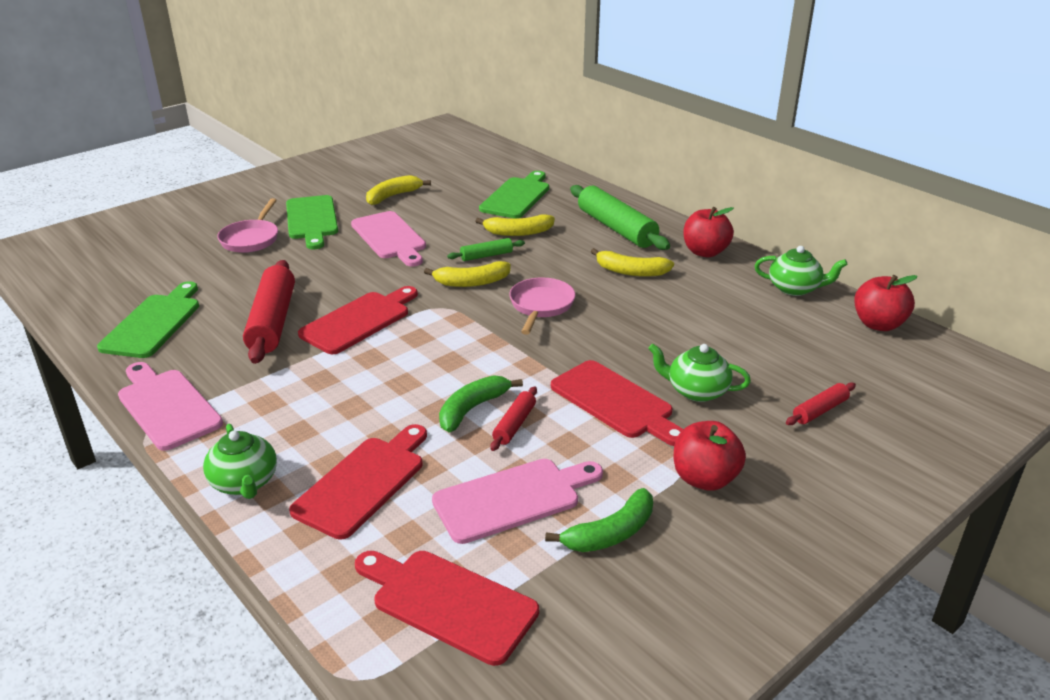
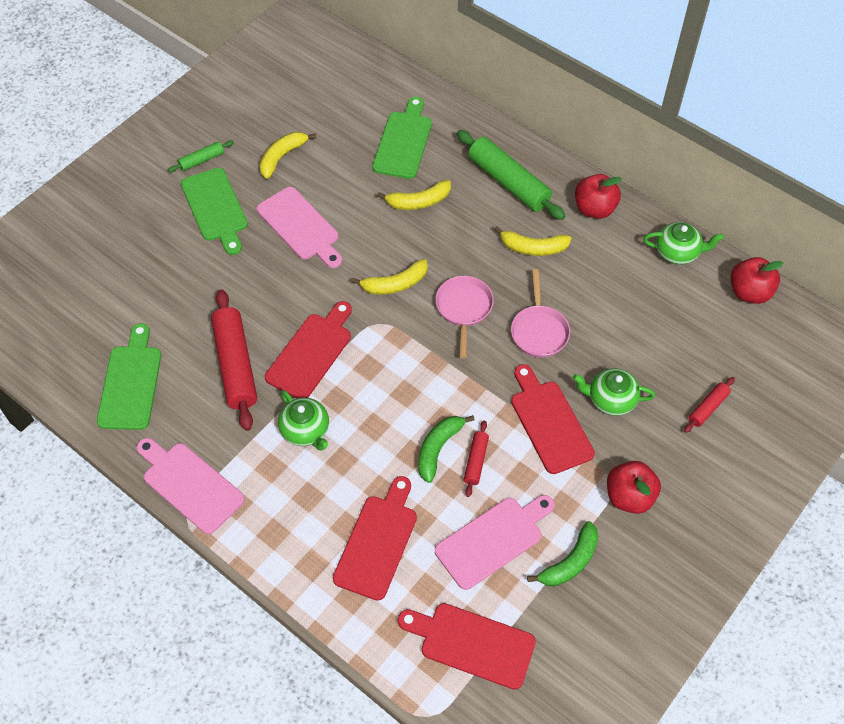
camera: 10 degrees left, 25 degrees up
green teapot [203,424,277,499] -> green teapot moved to [278,390,329,450]
pink pan [217,198,278,253] -> pink pan moved to [511,269,570,358]
green rolling pin [447,238,525,261] -> green rolling pin moved to [168,140,234,172]
red cutting board [551,360,683,446] -> red cutting board turned 150 degrees counterclockwise [511,364,595,474]

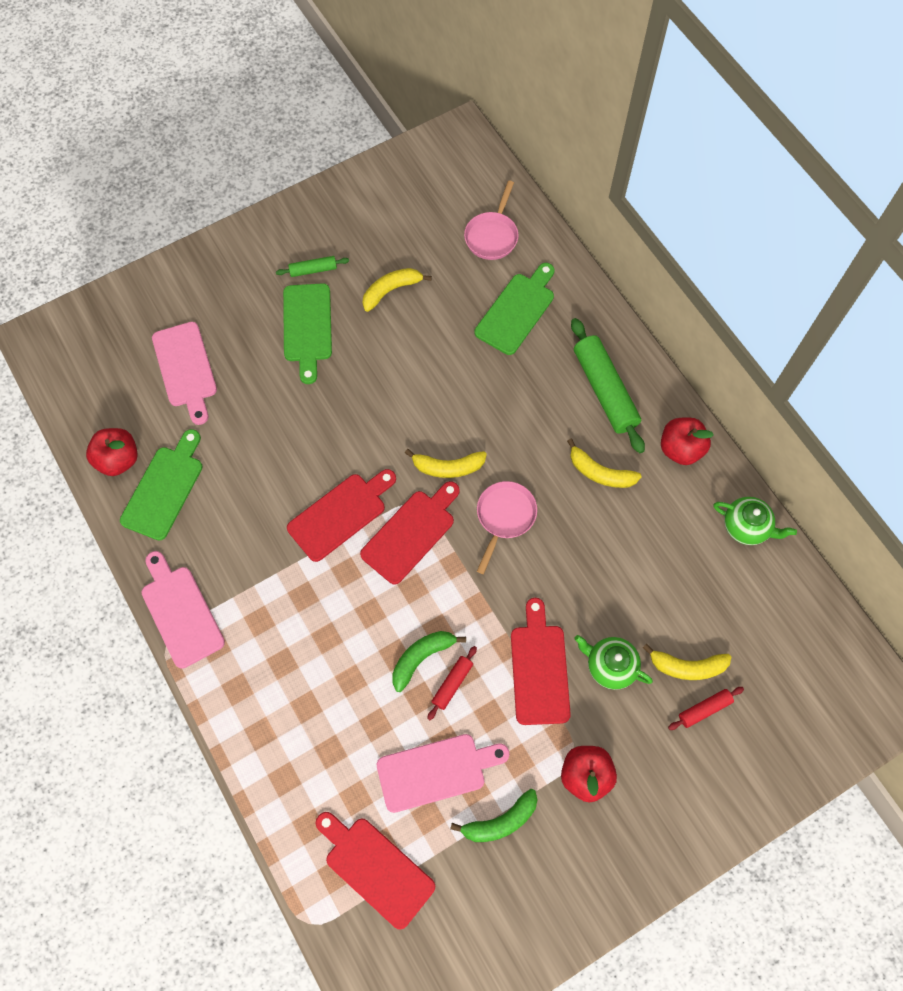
camera: 20 degrees right, 10 degrees up
red rolling pin [211,289,257,431] -> none
pink cutting board [257,187,342,268] -> pink cutting board moved to [152,322,217,425]
green teapot [278,390,329,450] -> none
red cutting board [333,476,417,601] -> red cutting board moved to [360,481,460,584]
yellow banana [377,180,451,210] -> yellow banana moved to [643,644,731,680]
pink pan [511,269,570,358] -> pink pan moved to [464,180,519,260]
red apple [730,257,784,304] -> red apple moved to [86,428,138,476]

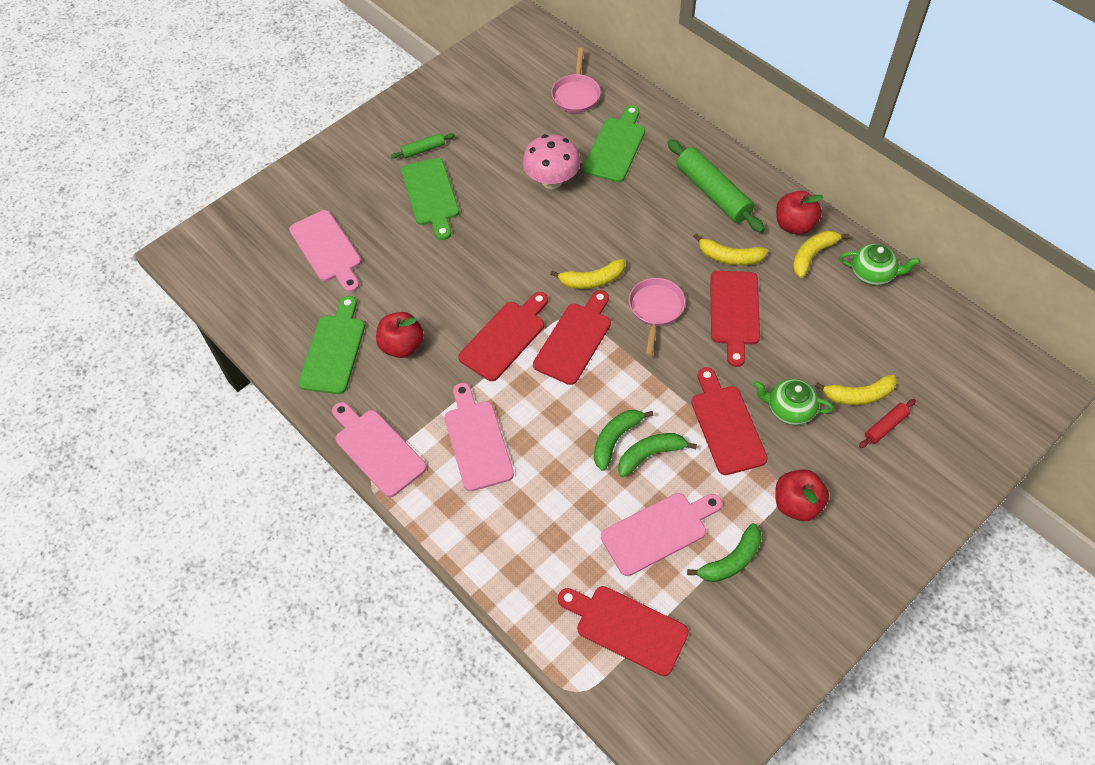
camera: 10 degrees left, 10 degrees down
red apple [86,428,138,476] -> red apple moved to [376,312,424,358]
yellow banana [362,268,432,312] -> yellow banana moved to [793,230,850,278]
red rolling pin [427,646,477,720] -> green banana [618,433,697,477]
none -> pink cutting board [444,383,514,491]
none -> pink mushroom [523,134,581,189]
none -> red cutting board [710,271,760,367]

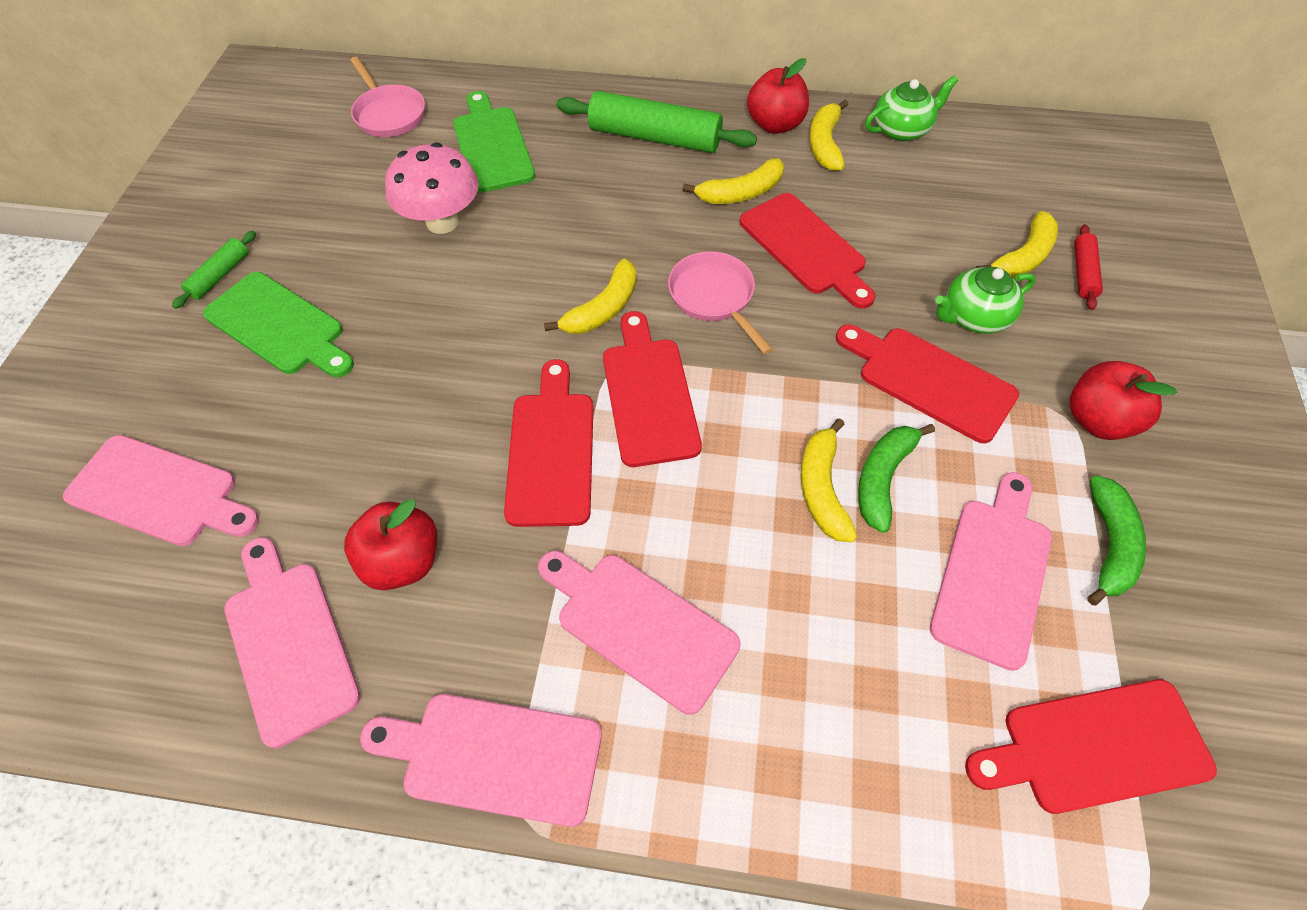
camera: 40 degrees left, 0 degrees up
green cutting board [298,296,365,394] -> pink cutting board [224,537,360,748]
green banana [594,410,653,471] -> yellow banana [801,418,857,543]

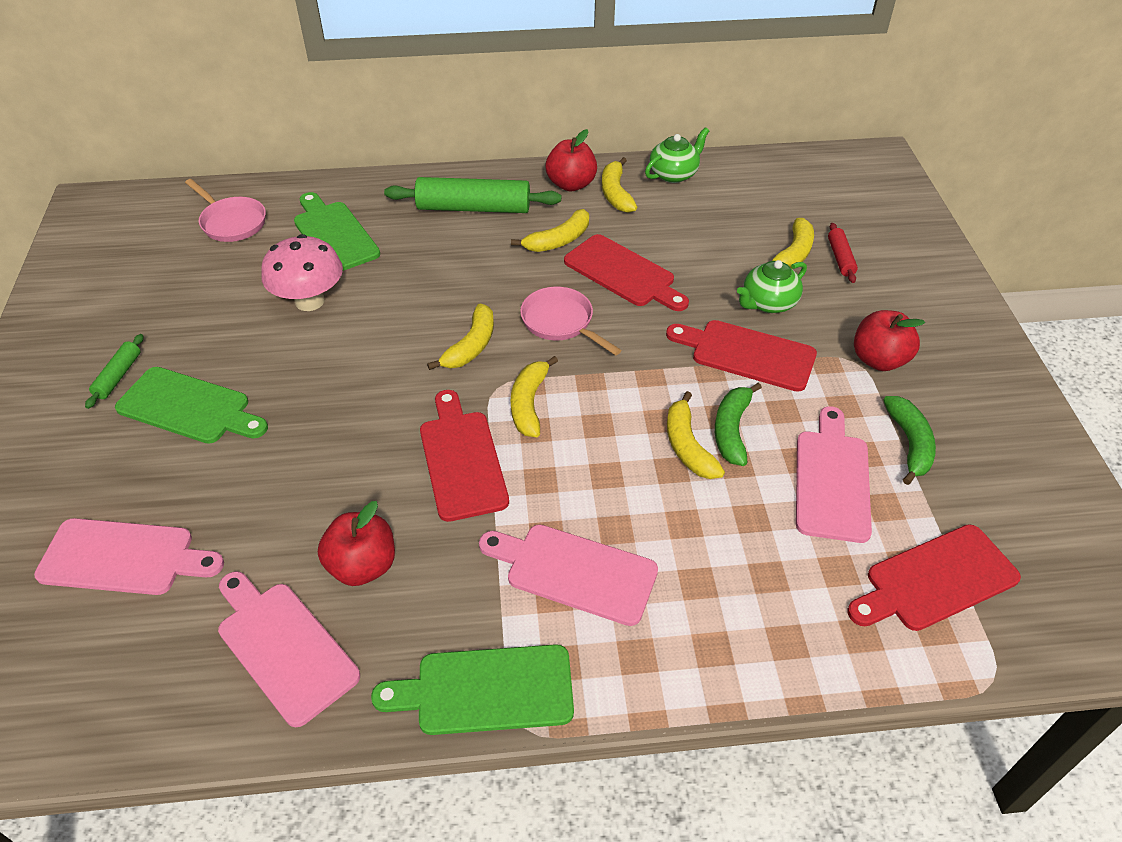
camera: 15 degrees left, 10 degrees down
pink cutting board [360,694,602,827] -> green cutting board [371,644,574,735]
red cutting board [603,311,702,467] -> yellow banana [511,356,558,437]

